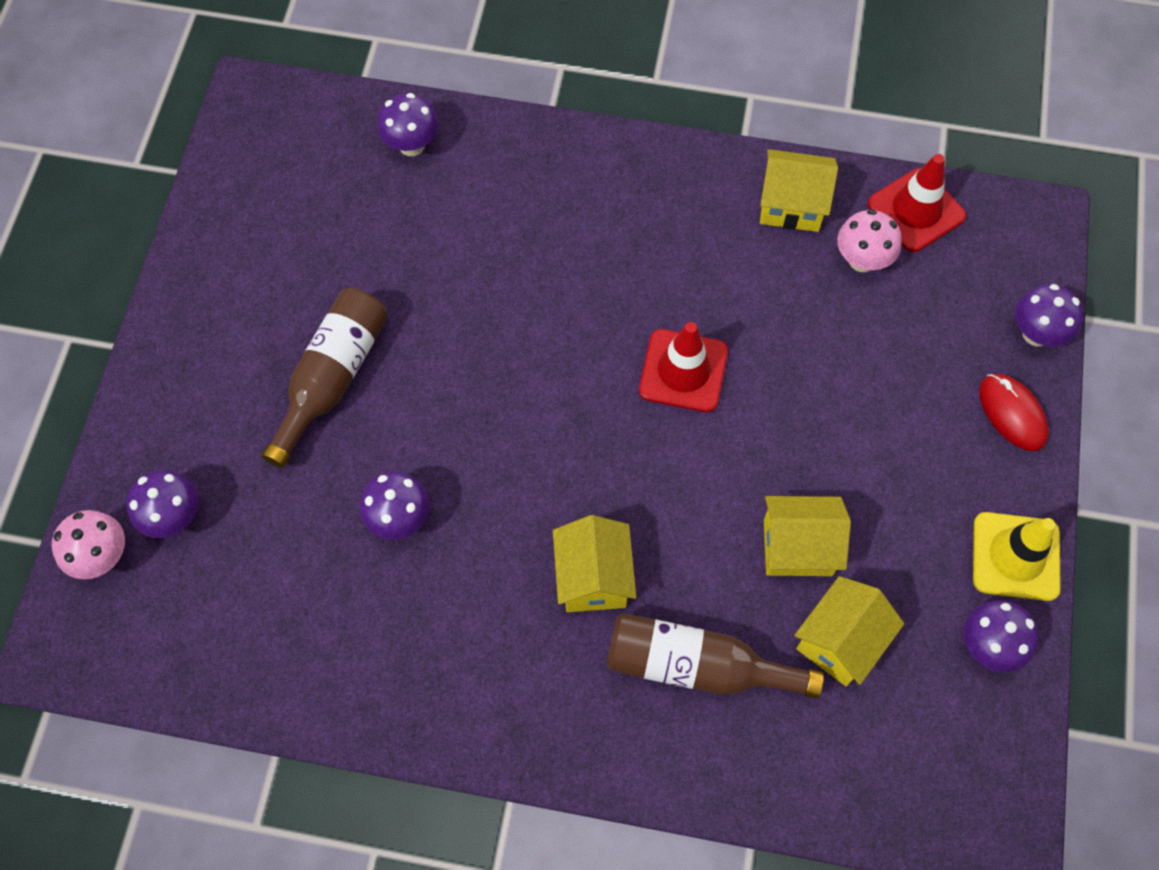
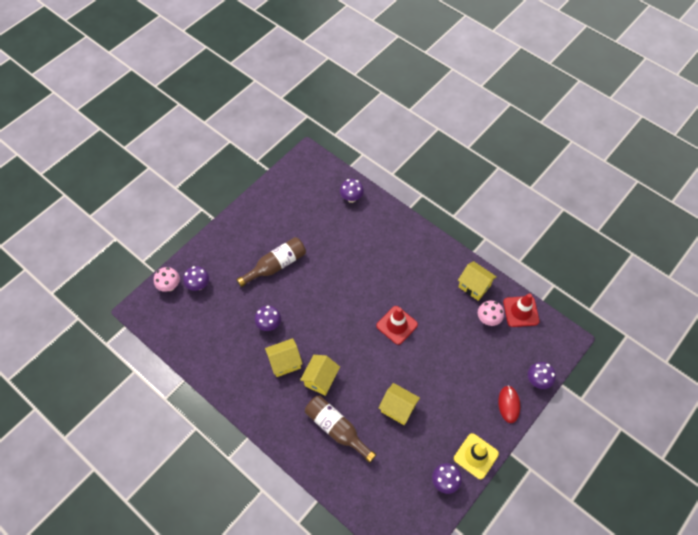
camera: 30 degrees right, 5 degrees down
yellow house [794,576,904,687] -> yellow house moved to [265,338,303,377]

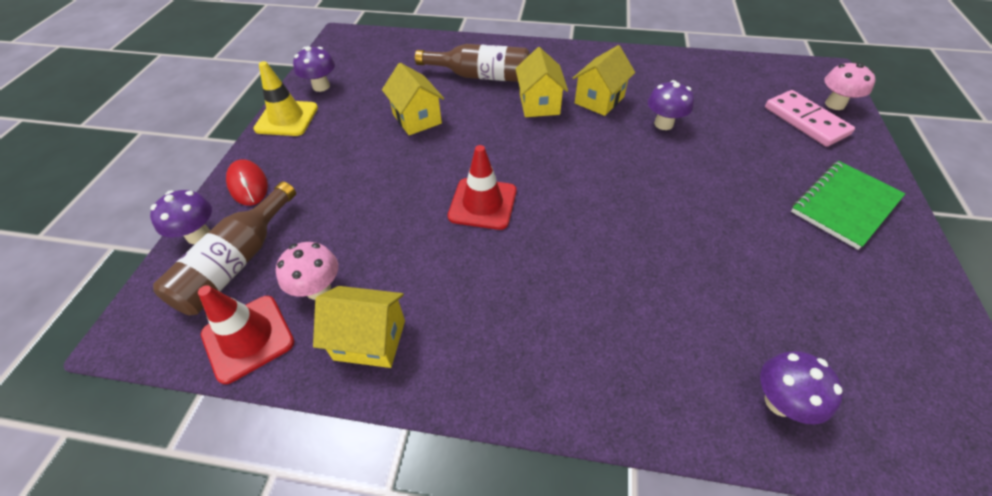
camera: 150 degrees right, 10 degrees down
purple mushroom [183,266,209,291] -> pink domino [765,90,855,147]
brown bottle [237,237,306,287] -> brown bottle moved to [153,181,296,316]
yellow house [379,383,420,425] -> yellow house turned 60 degrees clockwise [382,63,444,135]
none -> green notebook [791,161,906,250]

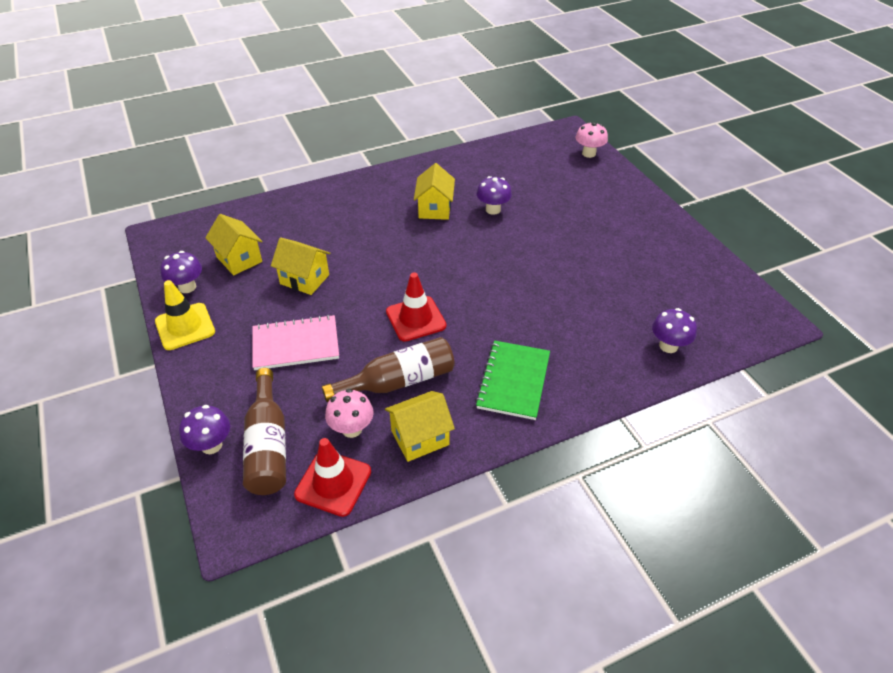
camera: 35 degrees left, 5 degrees down
red mouse [226,159,268,206] -> none
brown bottle [415,44,530,82] -> brown bottle moved to [322,337,455,402]
yellow house [515,47,568,117] -> yellow house moved to [205,214,262,275]
pink domino [765,90,855,147] -> none
green notebook [791,161,906,250] -> green notebook moved to [475,340,550,420]
none -> pink notebook [252,315,339,370]

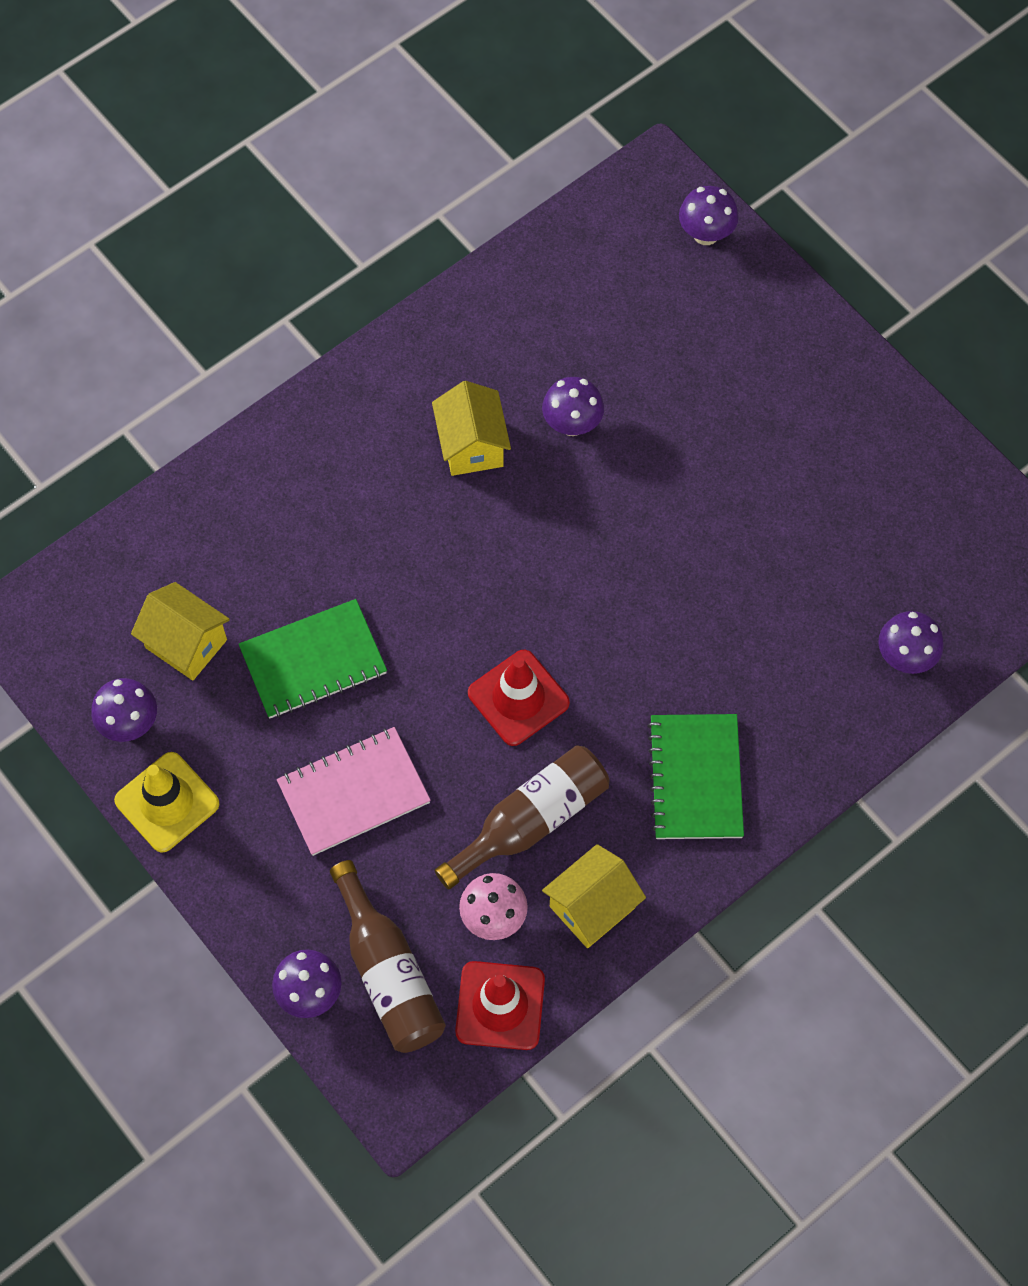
camera: 15 degrees left, 20 degrees up
yellow house [271,237,330,295] -> green notebook [239,599,387,719]
pink mushroom [576,122,608,158] -> purple mushroom [679,186,739,245]

